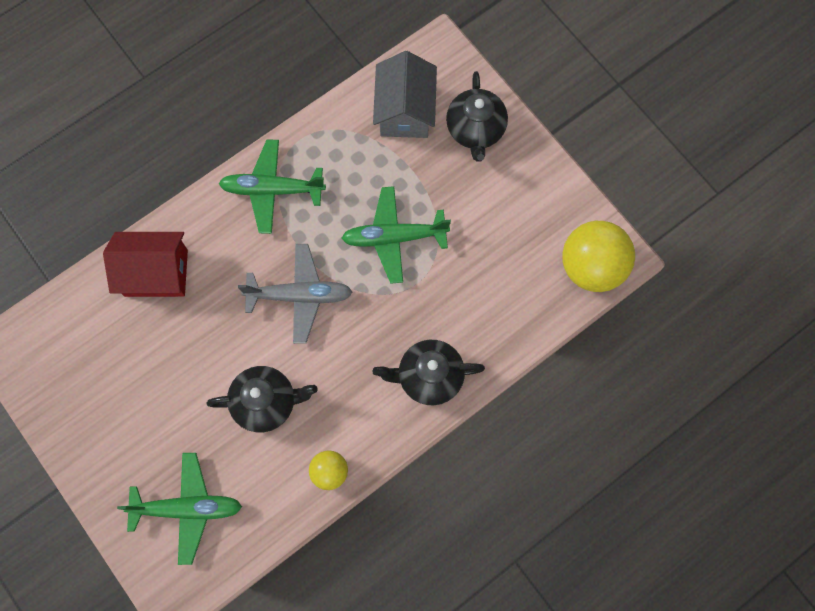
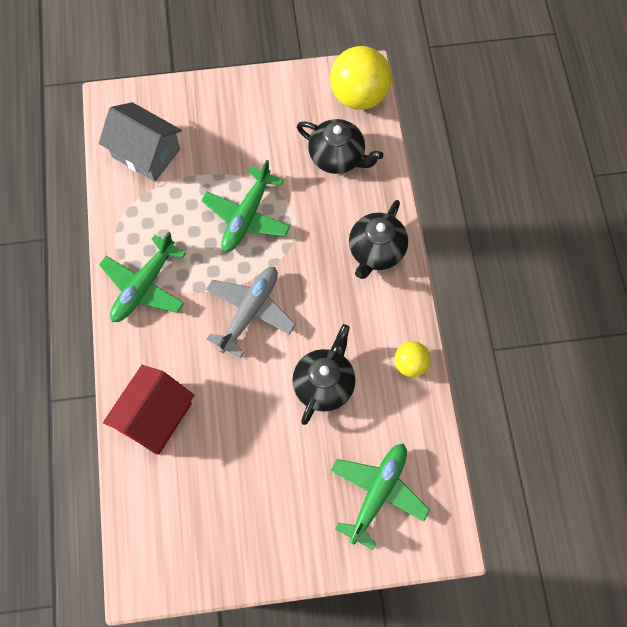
camera: 60 degrees left, 5 degrees down
black teapot [446,71,508,161] -> black teapot moved to [297,119,383,174]

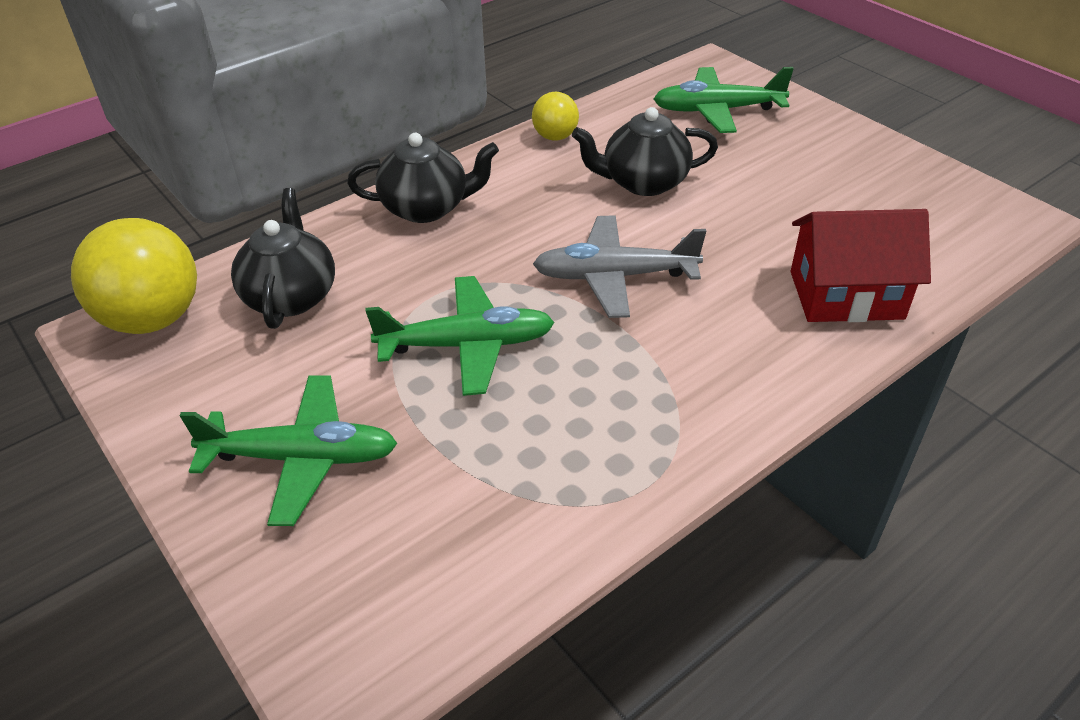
camera: 120 degrees left, 25 degrees down
grey house [99,102,182,182] -> none
green plane [99,231,186,322] -> green plane moved to [180,376,398,526]

